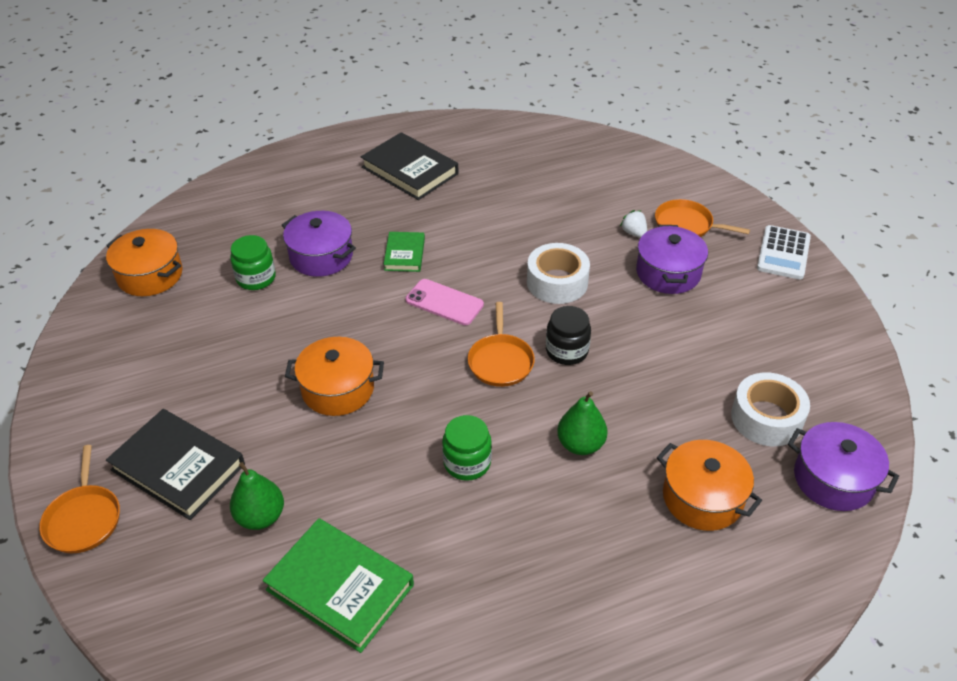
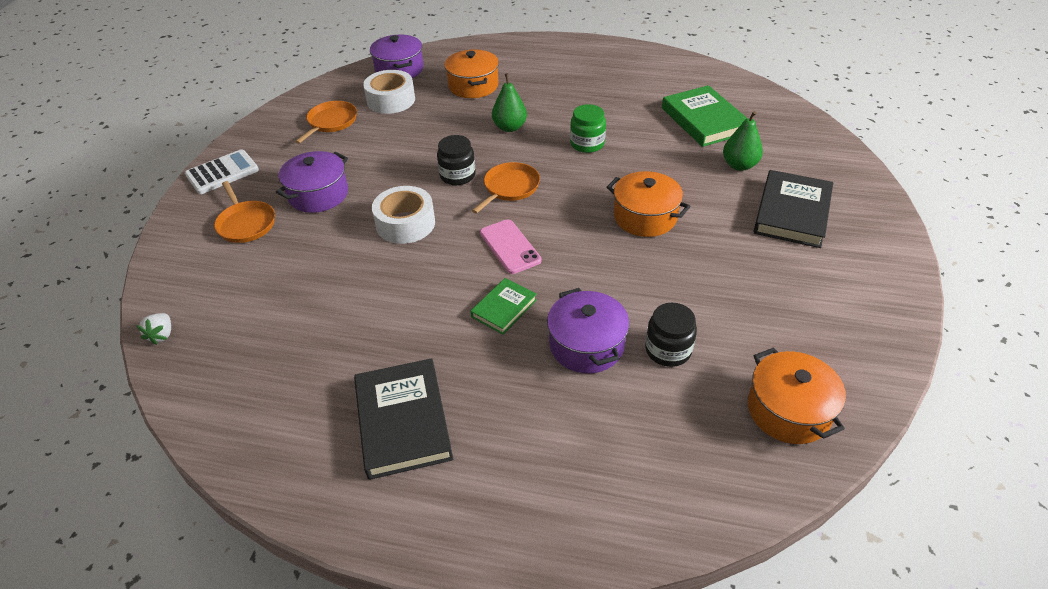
camera: 145 degrees left, 0 degrees up
orange pan [39,445,120,553] -> orange pan moved to [295,101,357,144]
black book [106,409,245,520] -> black book turned 45 degrees clockwise [753,170,833,248]
green jar [230,235,276,290] -> black jar [645,303,697,367]
white strawberry [620,210,647,238] -> white strawberry moved to [136,313,171,345]

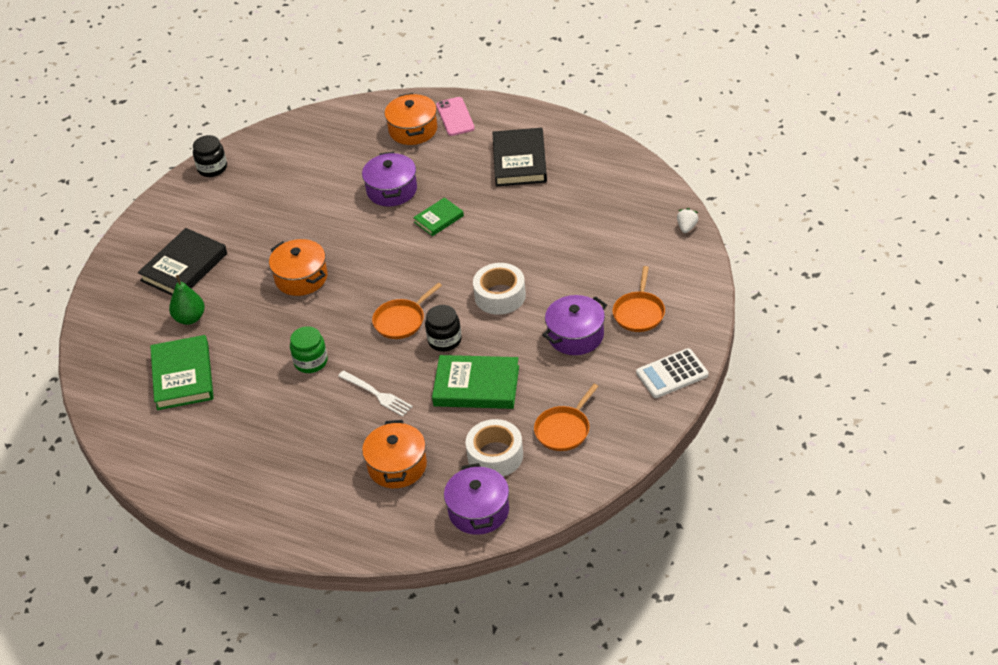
camera: 165 degrees left, 0 degrees up
orange pan [214,181,275,243] -> orange pan turned 150 degrees counterclockwise [613,266,665,332]
pink phone [480,219,541,274] -> pink phone moved to [436,97,475,136]
green pear [492,73,527,132] -> white fork [338,370,413,417]
black jar [645,303,697,367] -> black jar moved to [193,135,227,177]
orange pot [748,347,846,444] -> orange pot moved to [384,93,438,145]
none -> green book [432,355,519,409]

